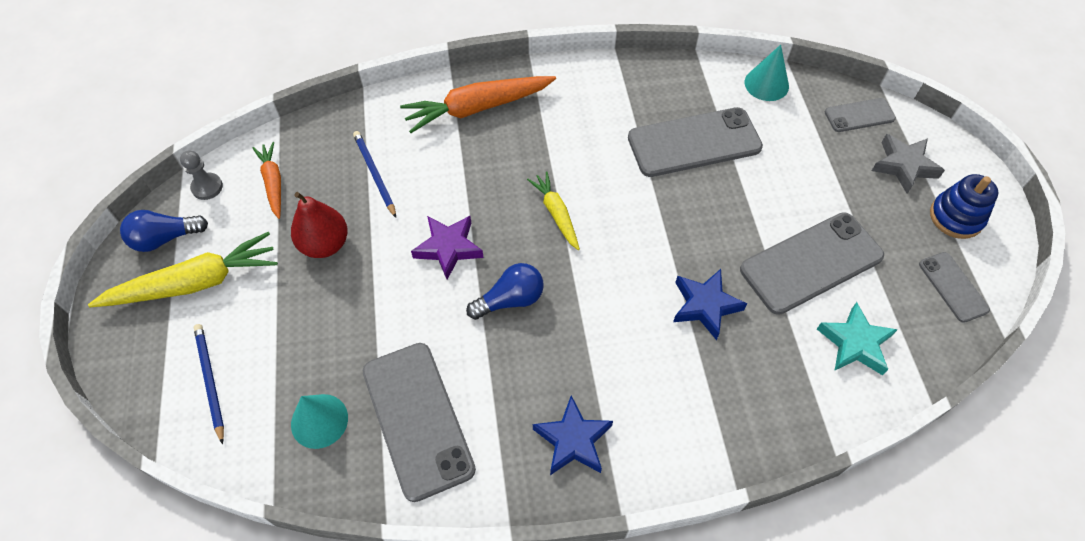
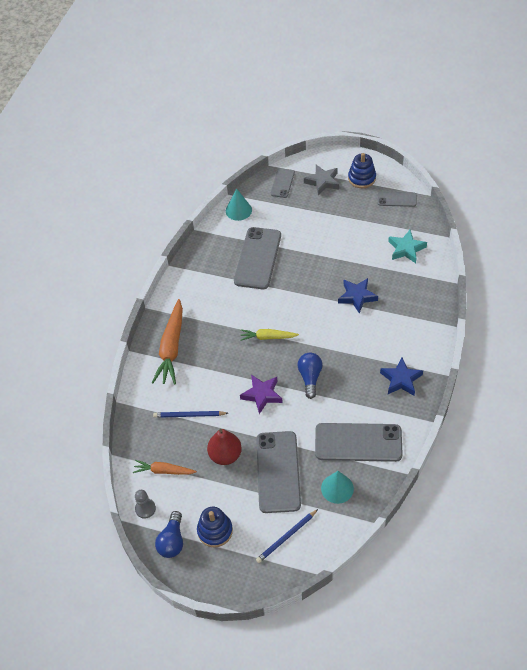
camera: 60 degrees left, 5 degrees down
yellow carrot [88,232,278,307] -> blue stacking toy [197,507,233,547]
blue pencil [193,324,224,445] -> blue pencil turned 45 degrees counterclockwise [256,509,318,563]
grey phone [740,212,884,315] -> grey phone moved to [256,431,301,513]

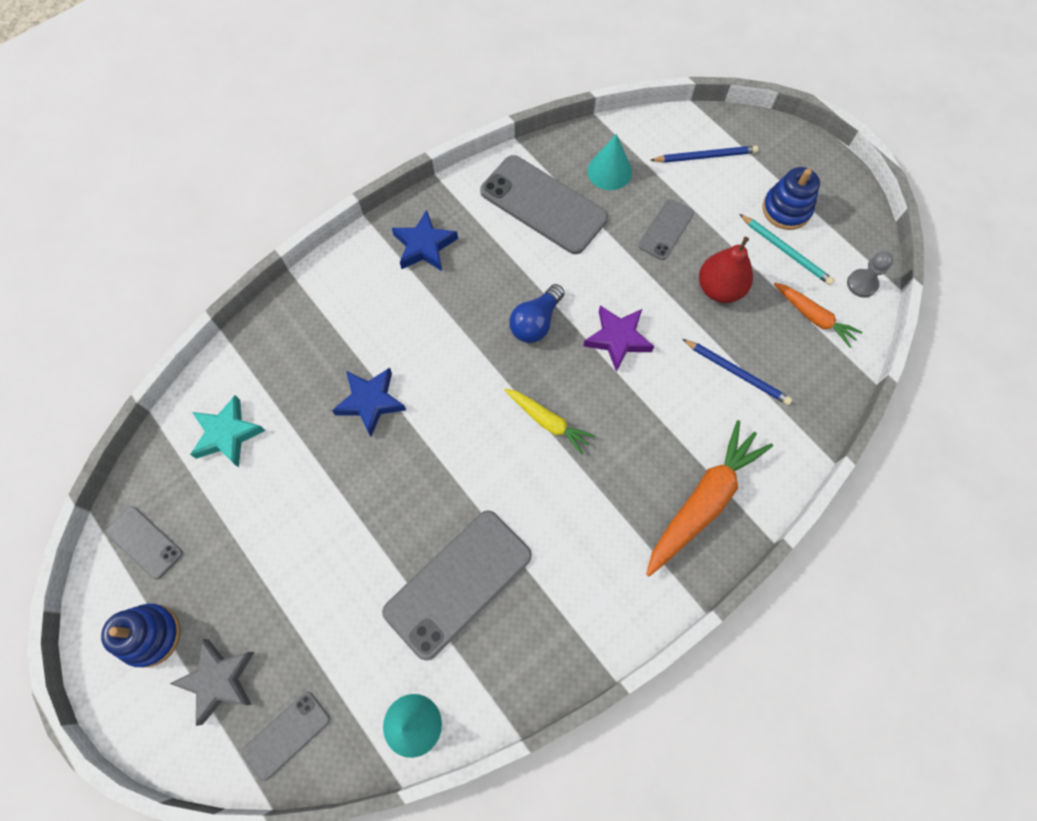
camera: 150 degrees left, 15 degrees up
blue light bulb [155,511,183,558] -> none
grey phone [256,431,301,513] -> grey phone [638,199,694,260], size x0.53
none -> turquoise pencil [739,214,834,285]

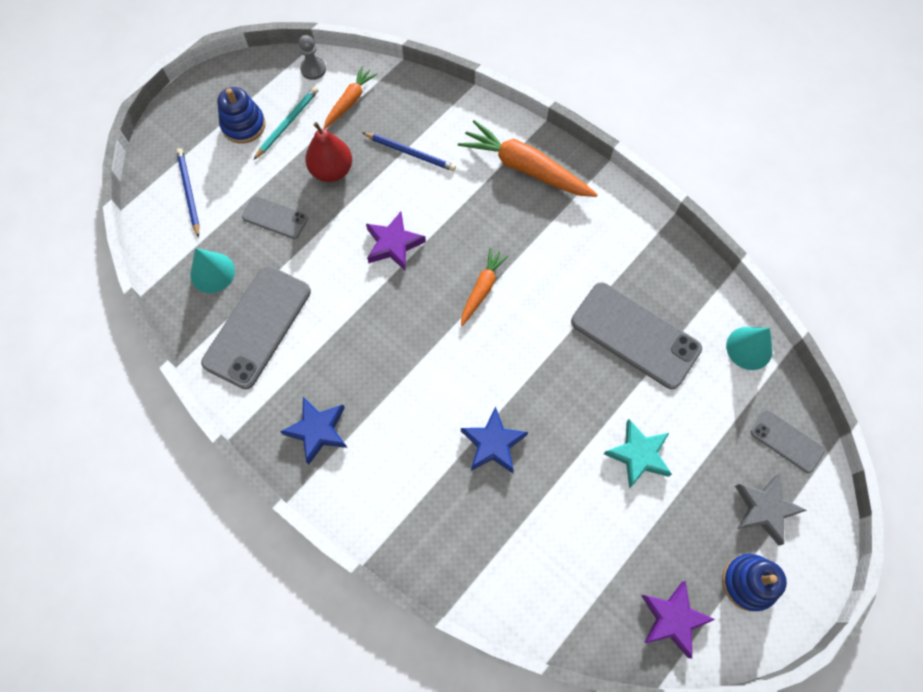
camera: 100 degrees left, 0 degrees up
grey phone [106,506,183,580] -> purple star [641,581,715,659]
turquoise star [190,395,266,467] -> turquoise star moved to [604,419,672,488]
yellow carrot [504,389,595,454] -> orange carrot [461,248,509,326]
blue light bulb [509,284,565,343] -> none
blue pencil [682,339,792,405] -> blue pencil turned 90 degrees clockwise [363,133,456,171]

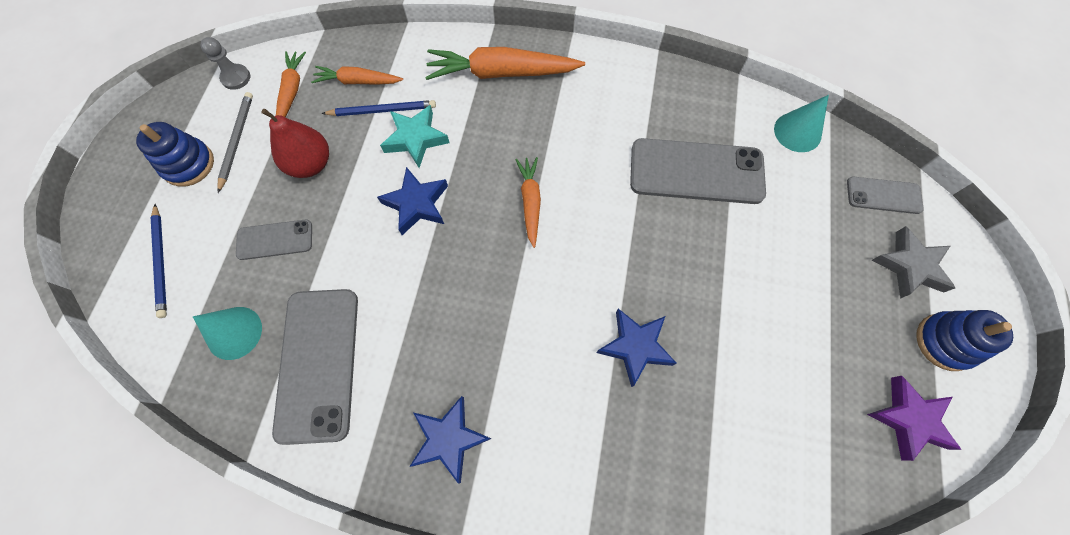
camera: 30 degrees left, 0 degrees up
blue pencil [176,148,199,238] -> blue pencil turned 150 degrees counterclockwise [151,204,167,318]
turquoise pencil [253,87,318,160] -> grey pencil [217,92,253,193]
purple star [366,212,426,271] -> blue star [377,167,448,235]
turquoise star [604,419,672,488] -> turquoise star moved to [380,105,449,168]
none -> orange carrot [311,66,403,85]

